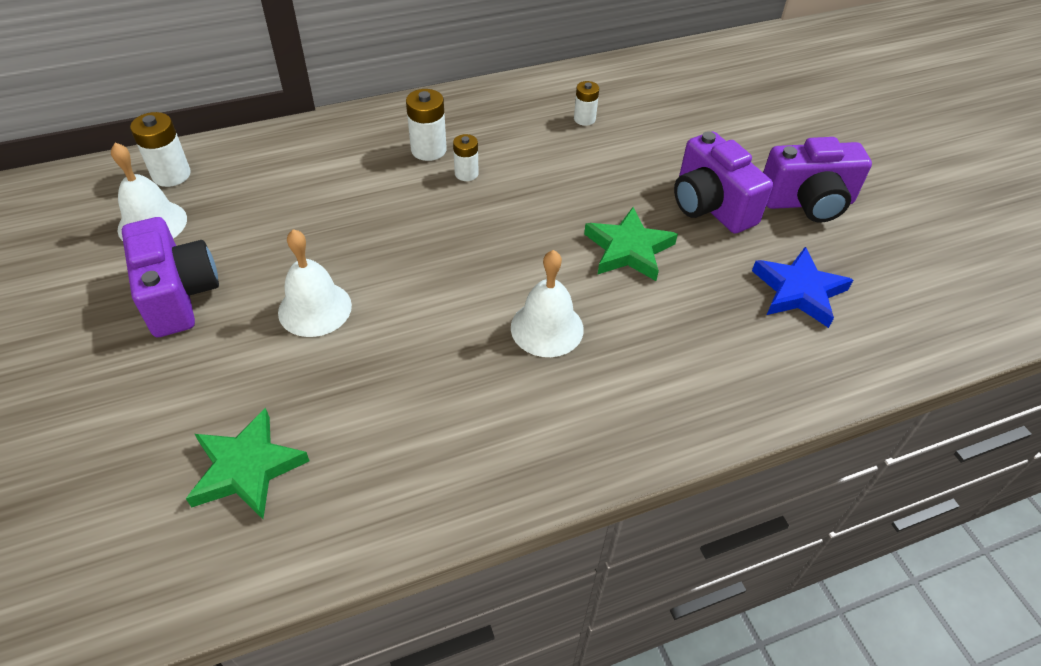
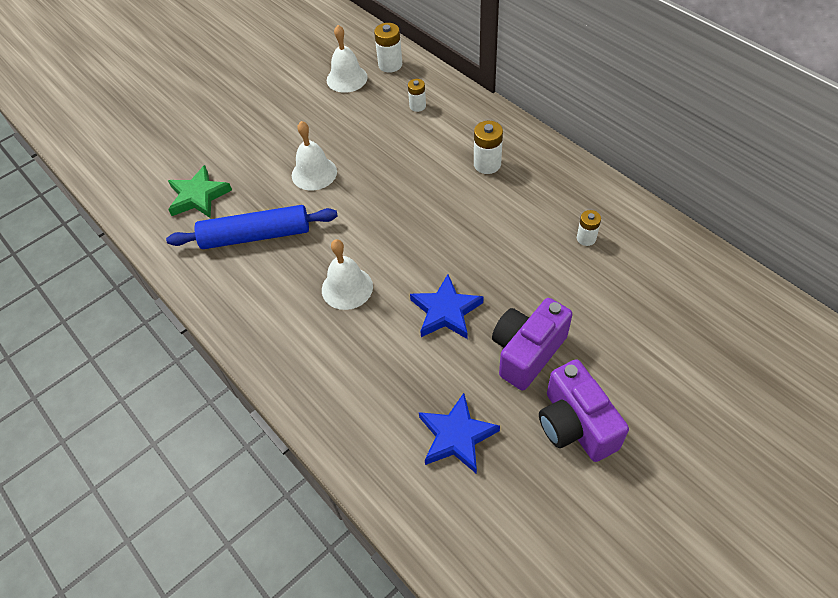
camera: 75 degrees right, 5 degrees up
purple camera [122,217,219,337] -> none
white battery [453,134,479,181] -> white battery moved to [408,79,426,112]
green star [584,207,678,281] -> blue star [410,274,484,339]
none -> blue rolling pin [166,205,338,249]

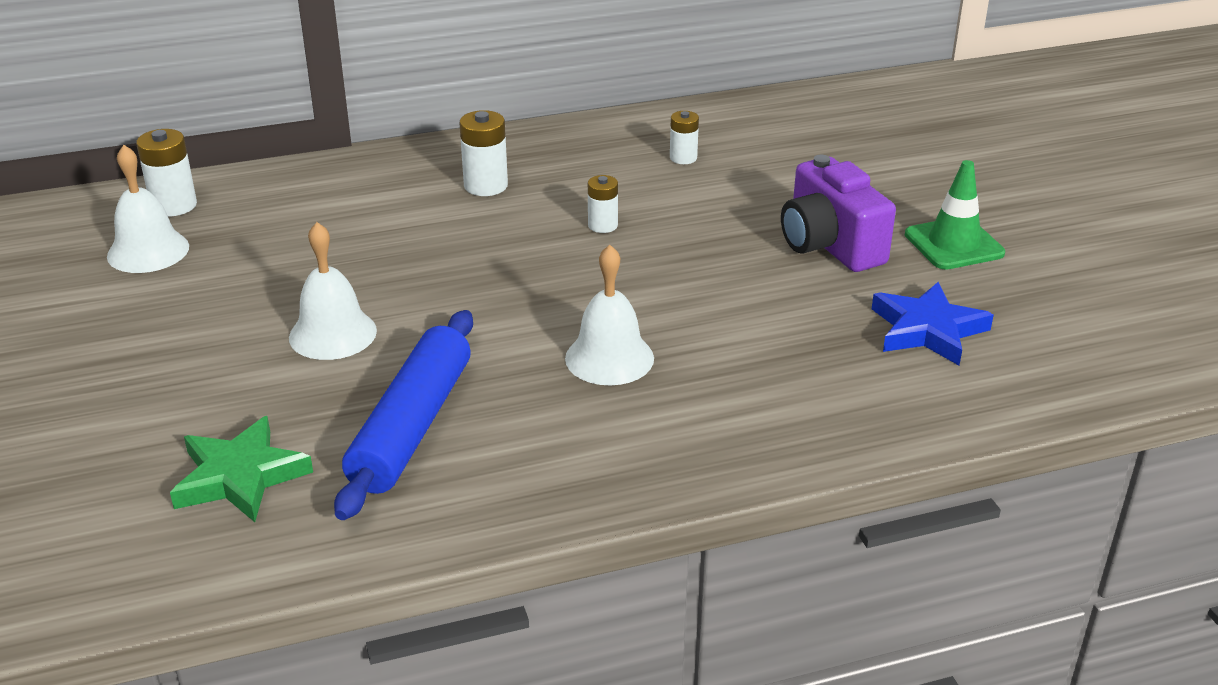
camera: 70 degrees left, 20 degrees down
white battery [408,79,426,112] -> white battery moved to [588,175,618,233]
blue star [410,274,484,339] -> none
purple camera [539,359,629,462] -> green traffic cone [905,160,1005,270]

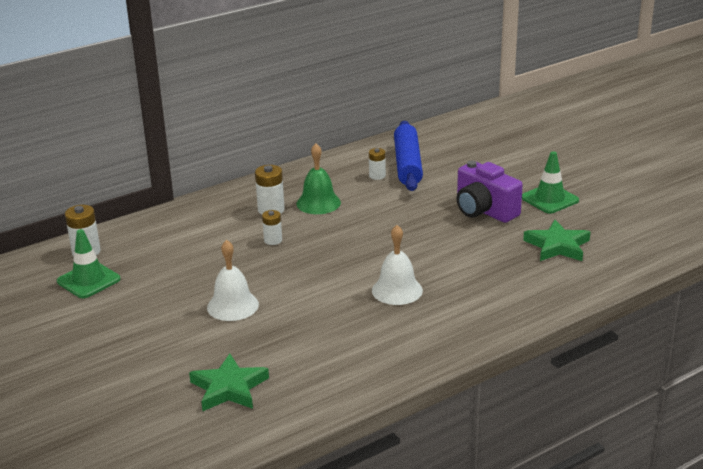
camera: 15 degrees left, 5 degrees down
white bell [107,145,189,273] -> green traffic cone [57,229,121,298]
blue rolling pin [334,310,473,520] -> blue rolling pin moved to [394,121,423,191]
white battery [588,175,618,233] -> white battery moved to [262,210,282,245]
blue star [872,282,994,365] -> green star [523,220,590,261]
none -> green bell [296,144,341,214]

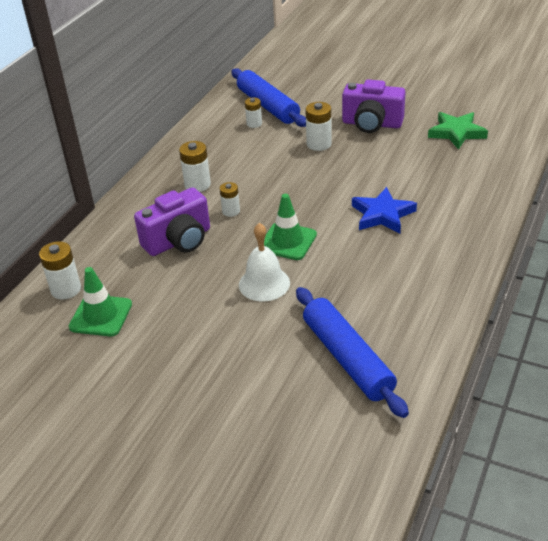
camera: 30 degrees left, 10 degrees up
green star [189,353,269,411] -> blue rolling pin [296,287,409,418]
green bell [296,144,341,214] -> none
white bell [372,225,423,305] -> blue star [352,187,417,233]
green traffic cone [522,151,579,214] -> green traffic cone moved to [264,194,317,260]
none -> purple camera [134,187,210,256]
none -> white battery [305,102,332,151]

